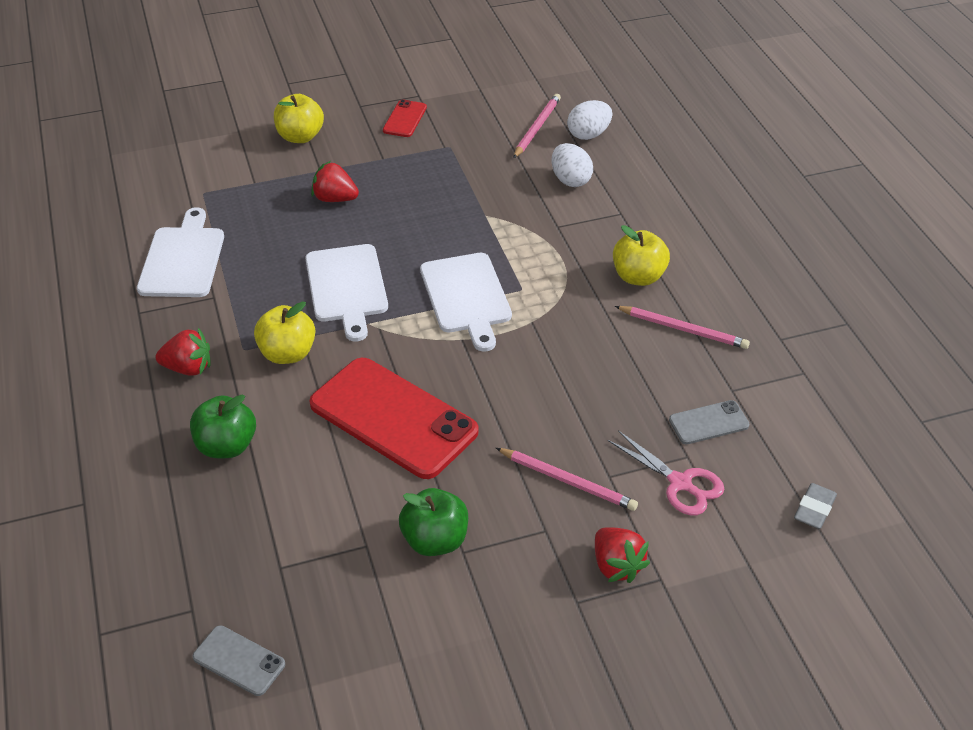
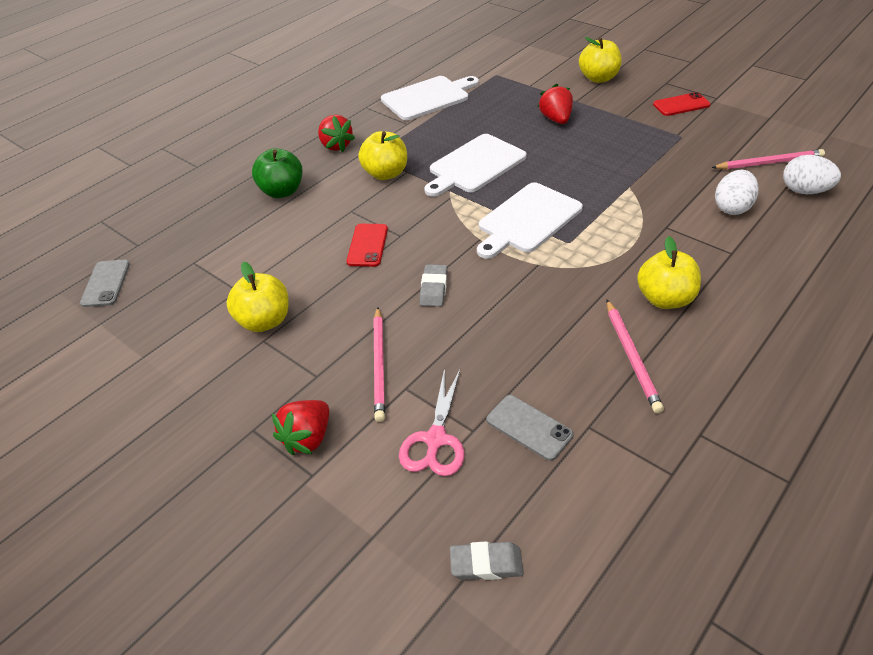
camera: 60 degrees right, 0 degrees up
red phone [310,358,479,479] -> red phone [347,224,388,267], size x0.45
green apple [399,488,468,556] -> yellow apple [226,262,289,332]
none -> grey eraser [420,264,448,307]

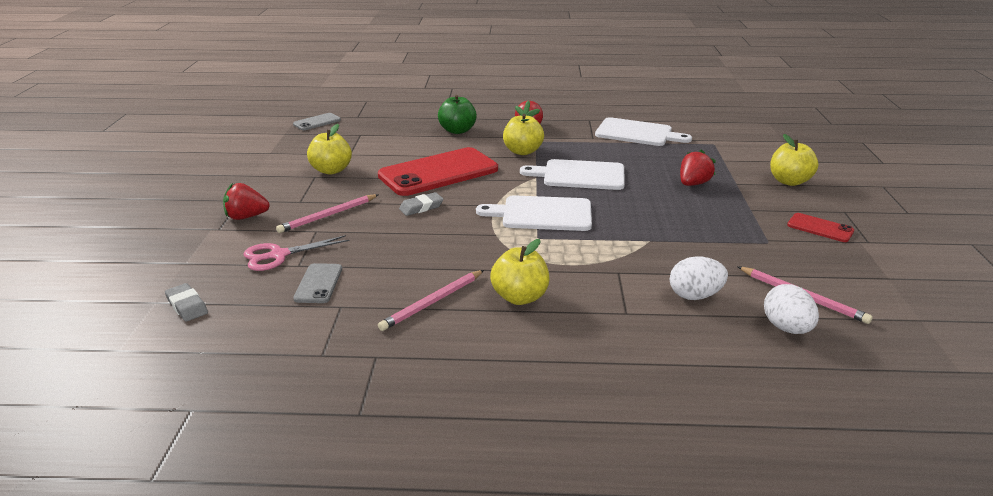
camera: 50 degrees right, 15 degrees down
red phone [347,224,388,267] -> red phone [378,147,498,196], size x2.21

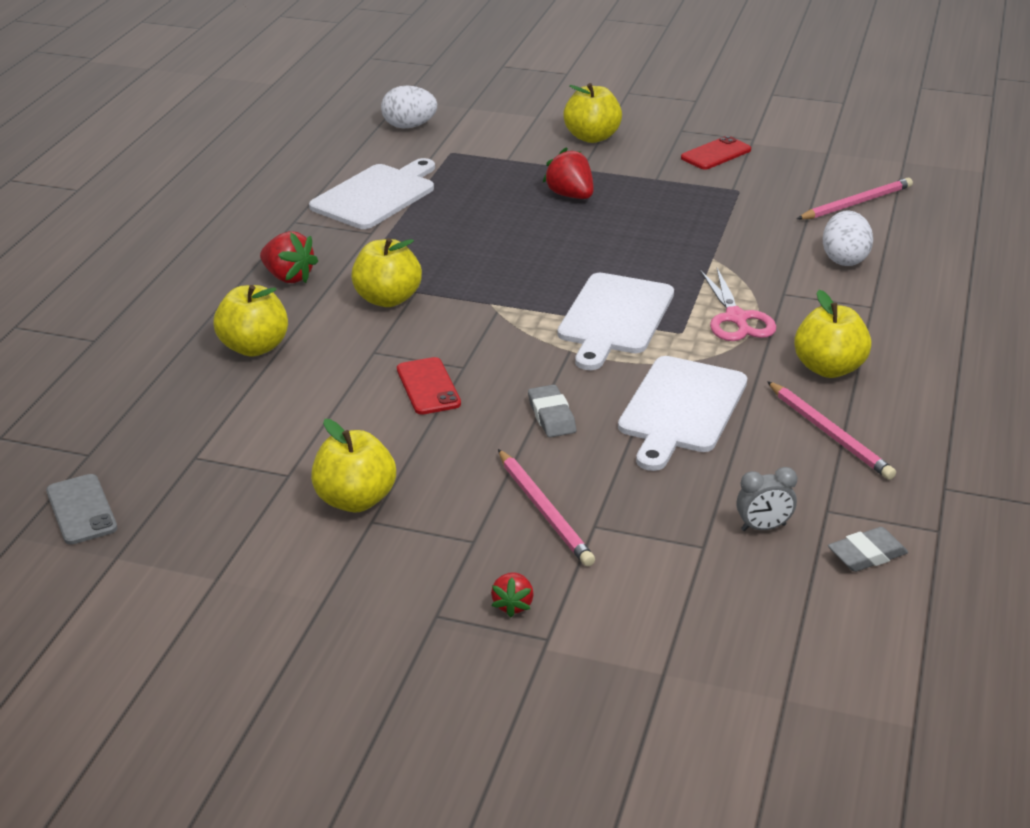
camera: 75 degrees left, 5 degrees up
grey eraser [165,283,208,322] -> grey eraser moved to [828,527,908,572]
red strawberry [223,182,270,220] -> red strawberry [491,572,534,617], size x0.61
pink scissors [243,235,350,271] -> pink scissors moved to [700,268,776,341]
grey phone [293,263,342,303] -> grey clock [737,467,797,531]
red phone [378,147,498,196] -> red phone [397,357,461,415], size x0.45
green apple [438,95,477,134] -> yellow apple [214,285,288,357]
white cutting board [520,159,625,190] -> white cutting board moved to [618,356,747,471]
white egg [764,284,819,334] -> white egg moved to [381,85,437,128]

